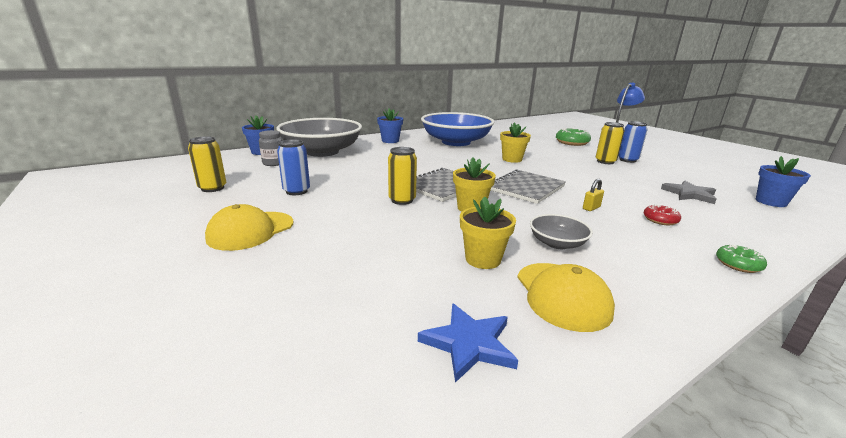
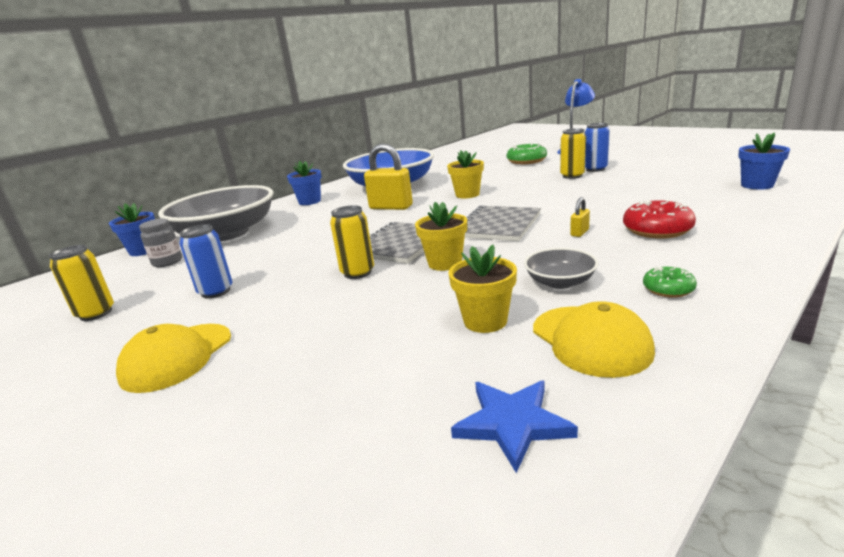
camera: 10 degrees left, 0 degrees up
red donut [644,204,681,225] -> red donut [623,199,696,239], size x1.74
grey star [661,181,716,204] -> none
green donut [716,244,767,273] -> green donut moved to [643,266,697,298]
none -> yellow padlock [364,143,413,210]

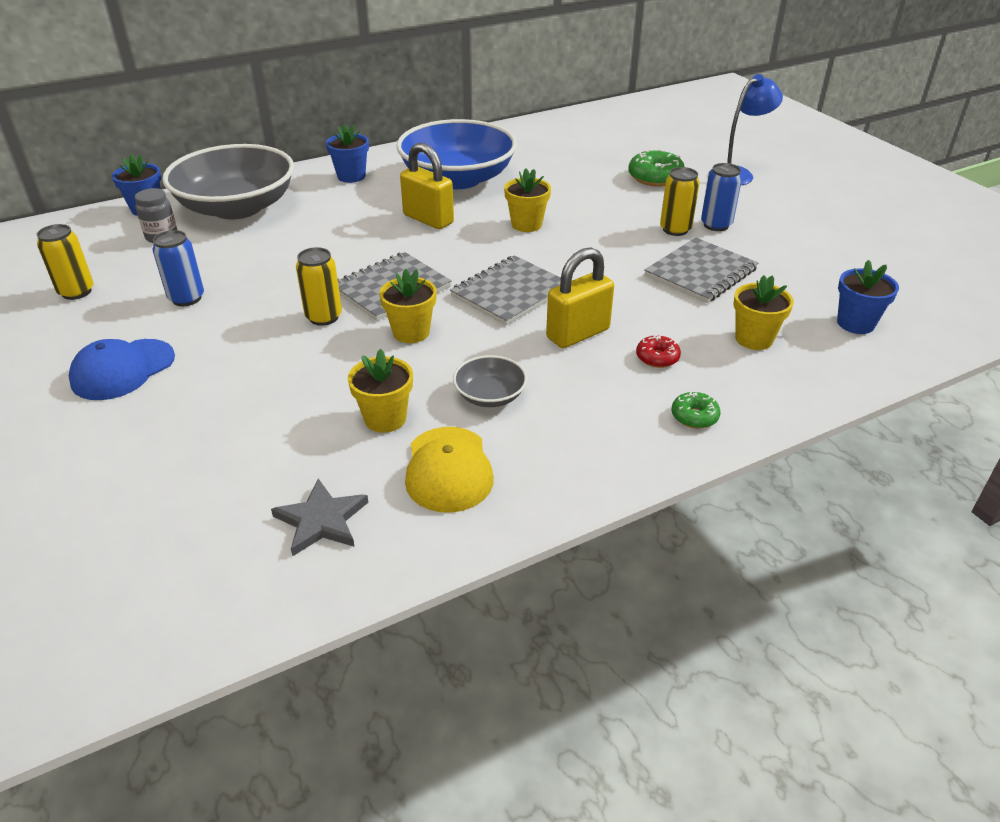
camera: 15 degrees right, 15 degrees up
yellow cap [116,324,231,393] -> blue cap [69,339,175,400]
blue star [451,381,578,473] -> grey star [271,478,369,557]
yellow padlock [570,197,590,237] -> yellow padlock [546,247,614,348], size x2.24
red donut [623,199,696,239] -> red donut [636,335,681,368], size x0.57
green donut [643,266,697,298] -> green donut moved to [671,392,720,429]
none -> grey notebook [644,238,758,303]
none -> yellow flower pot [733,275,794,350]

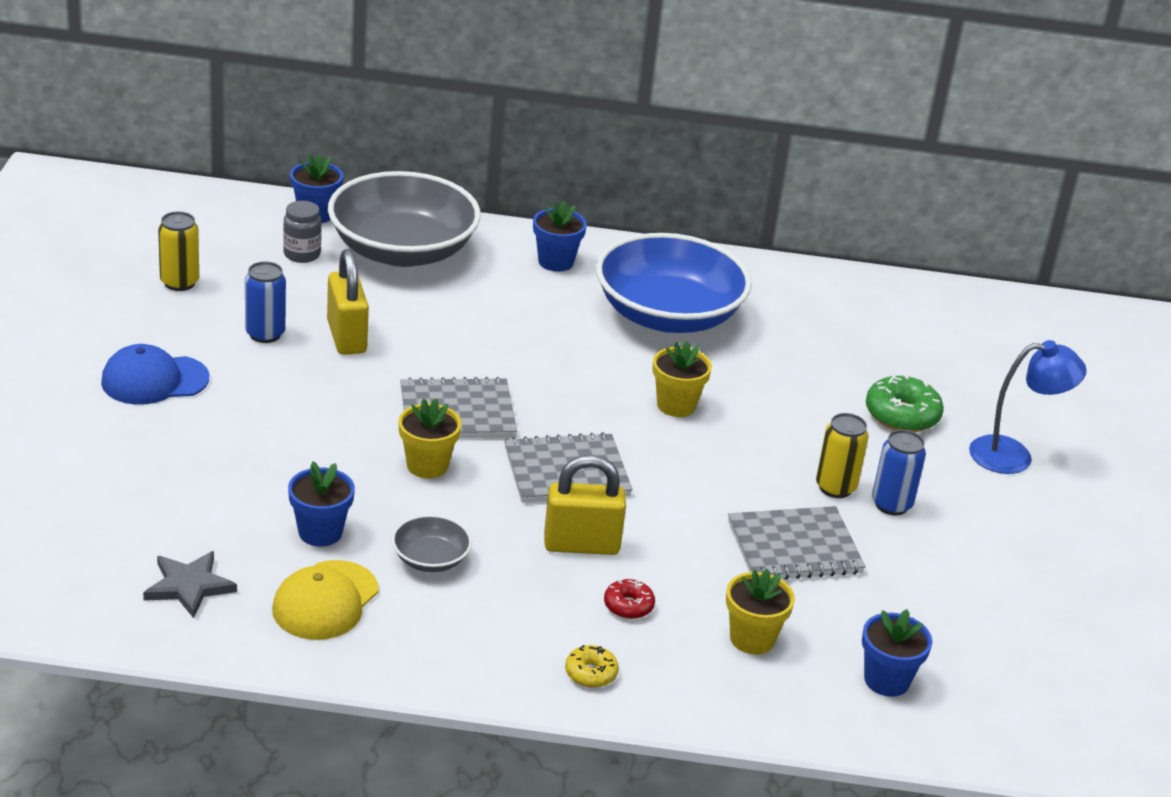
camera: 30 degrees right, 5 degrees down
yellow can [296,247,342,326] -> none
yellow flower pot [348,349,413,433] -> blue flower pot [288,462,355,547]
yellow padlock [400,143,454,229] -> yellow padlock moved to [327,249,369,355]
green donut [671,392,720,429] -> yellow donut [565,645,619,688]

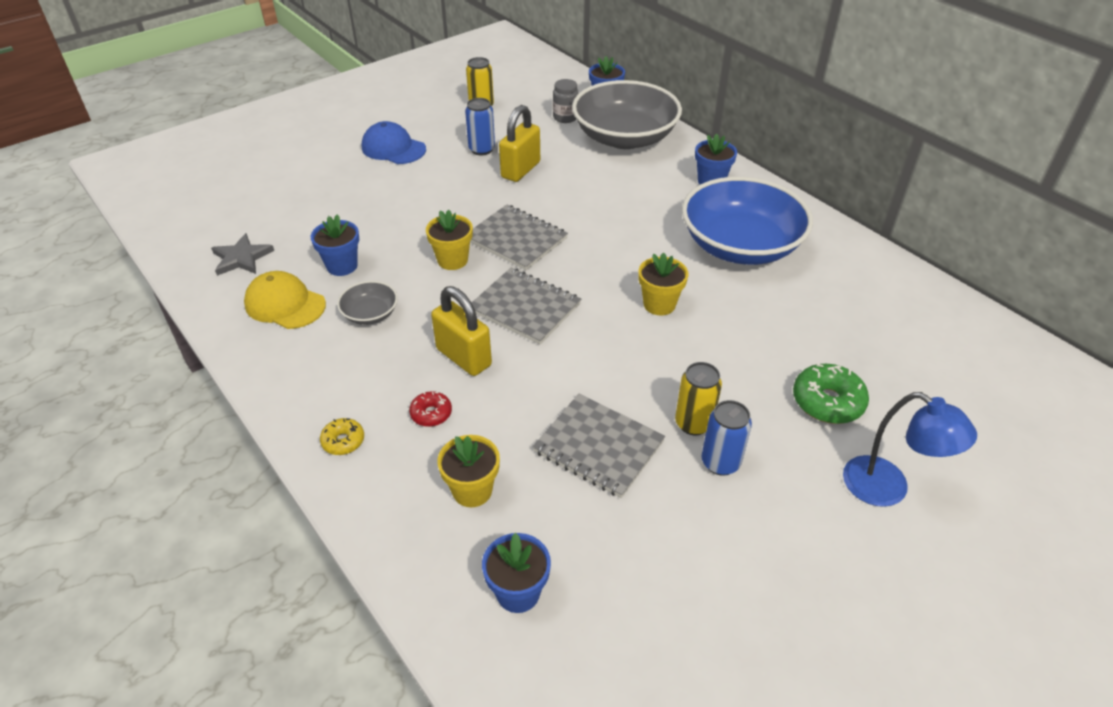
camera: 50 degrees right, 10 degrees up
yellow cap [272,560,379,640] -> yellow cap turned 45 degrees clockwise [244,271,326,329]

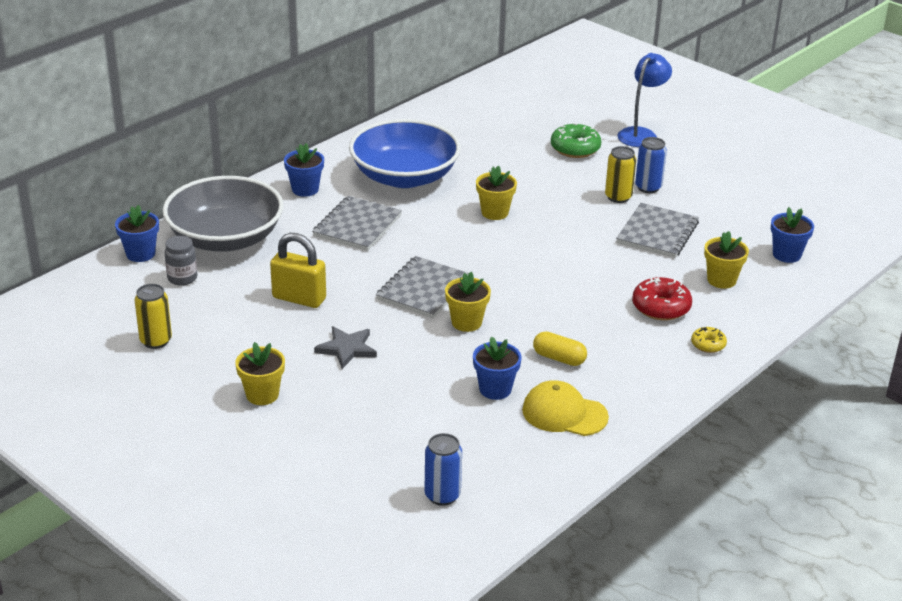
camera: 100 degrees left, 10 degrees down
grey star [211,233,274,276] -> grey star moved to [314,326,377,369]
yellow cap [244,271,326,329] -> yellow cap turned 90 degrees clockwise [522,380,609,436]
grey bowl [337,281,398,325] -> yellow capsule [533,331,587,366]
blue cap [362,121,426,164] -> yellow flower pot [235,342,285,405]
red donut [409,391,452,427] -> red donut [632,277,692,320], size x1.74
yellow padlock [431,286,492,376] -> none
blue can [465,98,495,156] -> blue can moved to [425,433,462,506]
grey notebook [472,268,581,344] -> grey notebook moved to [312,196,402,251]

